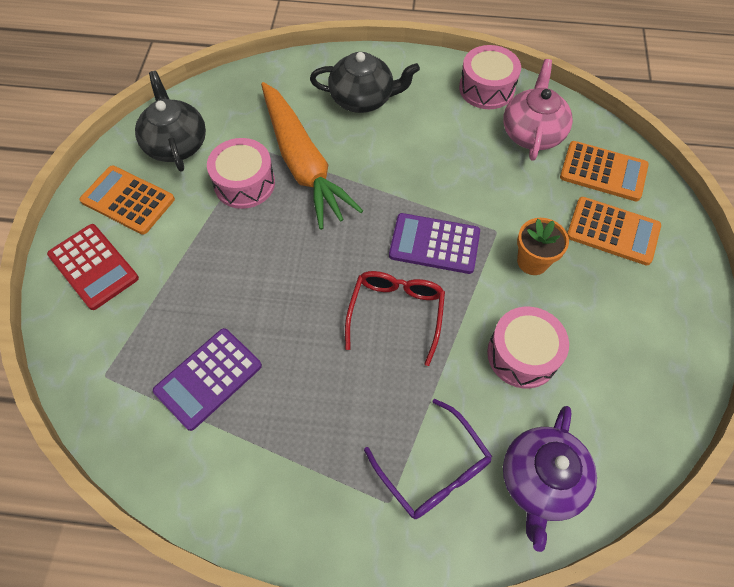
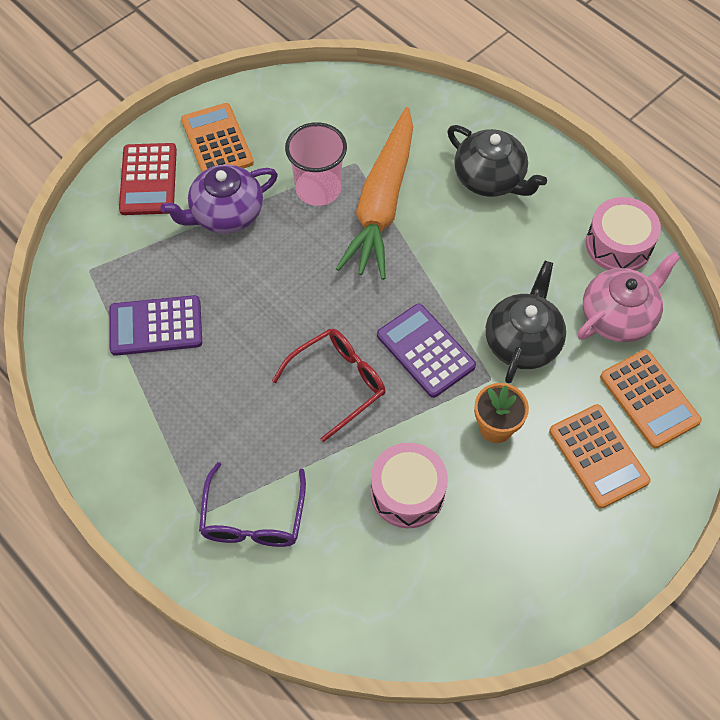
camera: 40 degrees right, 0 degrees up
black teapot [135,71,206,171] -> black teapot moved to [486,261,566,384]
pink drum [207,138,275,209] -> pink cup [285,122,347,206]
purple teapot [503,406,597,552] -> purple teapot moved to [160,164,278,233]

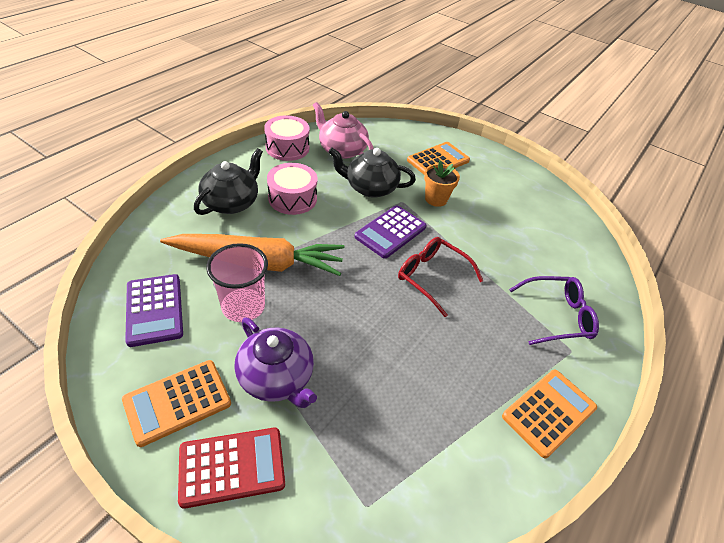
camera: 105 degrees left, 15 degrees down
purple calculator [109,295,202,356] -> purple calculator moved to [125,274,183,347]
pink drum [371,443,448,528] -> pink drum moved to [267,163,317,215]
orange calculator [600,349,702,448] -> orange calculator moved to [502,370,597,458]

